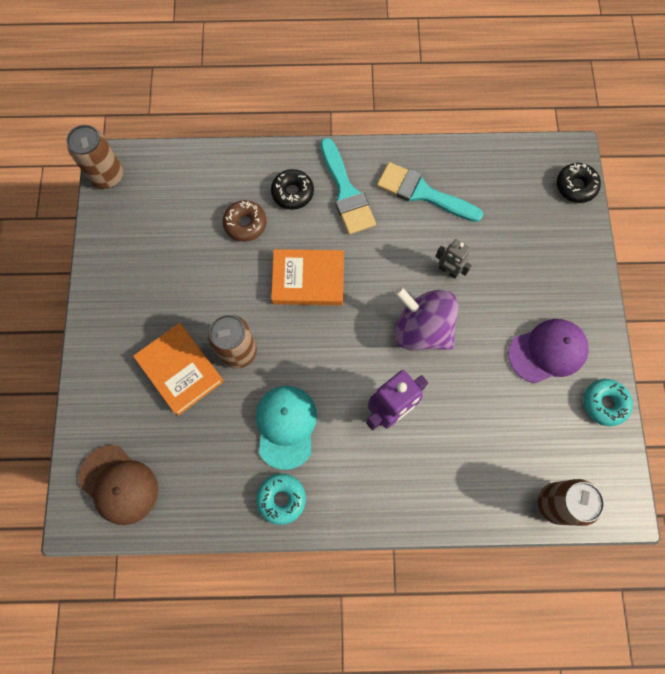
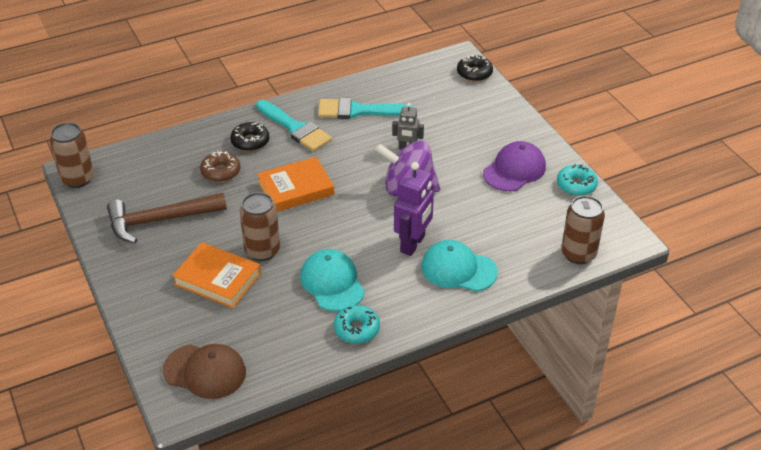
camera: 25 degrees left, 30 degrees down
none -> brown hammer [107,193,227,243]
none -> turquoise cap [421,240,498,292]

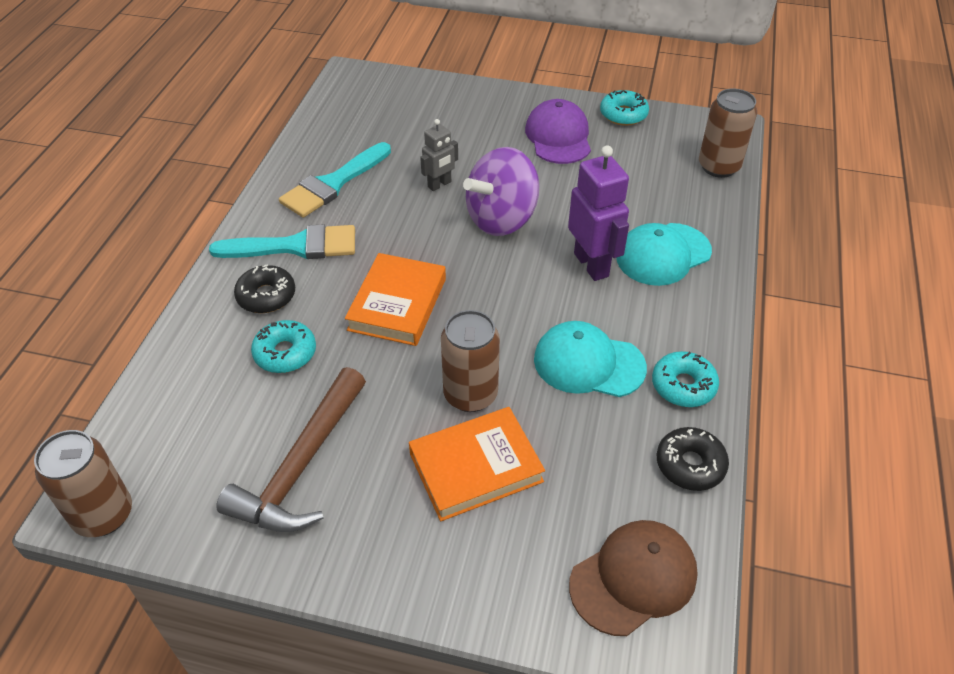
camera: 50 degrees left, 5 degrees up
brown donut [200,151,240,182] -> turquoise donut [251,320,316,373]
black donut [457,55,493,82] -> black donut moved to [657,427,729,491]

